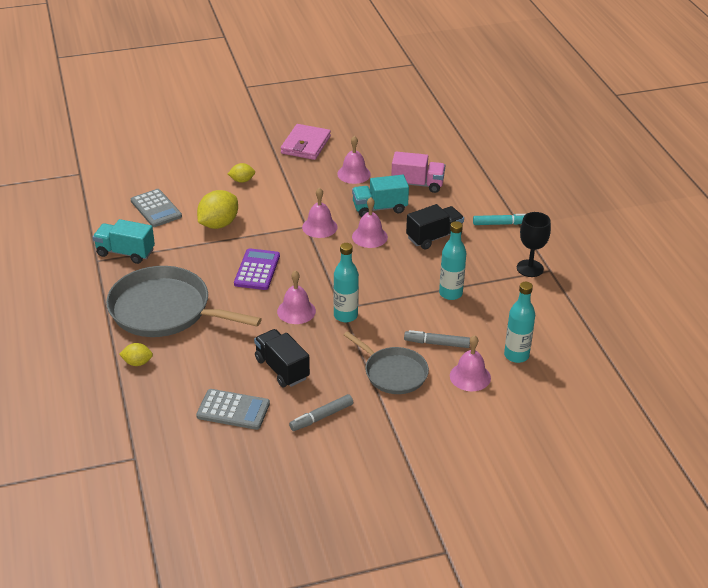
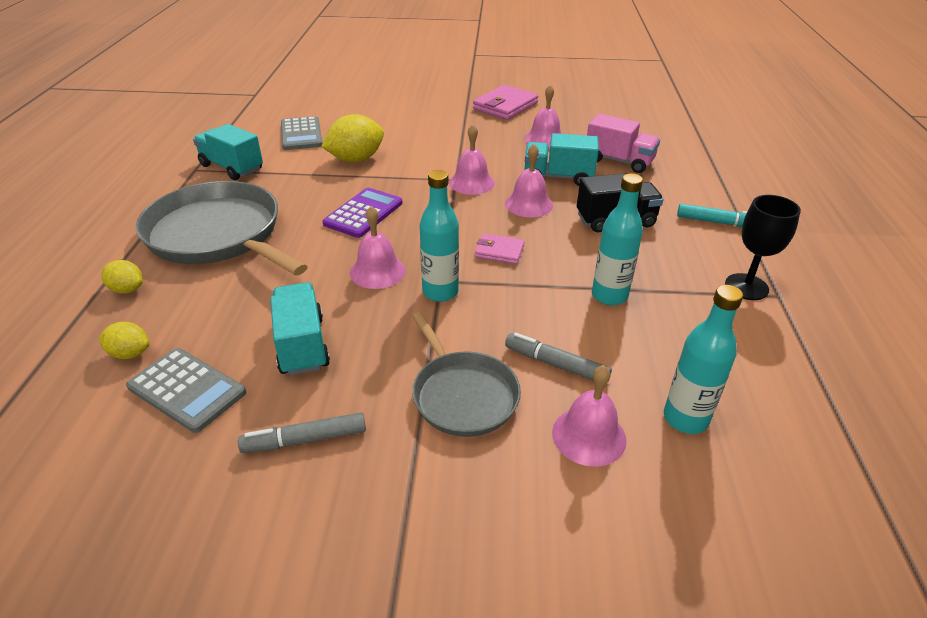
camera: 20 degrees right, 0 degrees up
yellow lemon [228,163,255,183] -> yellow lemon moved to [99,322,149,359]
black truck [254,329,310,387] -> turquoise truck [270,282,330,376]
none -> pink wallet [475,234,525,264]

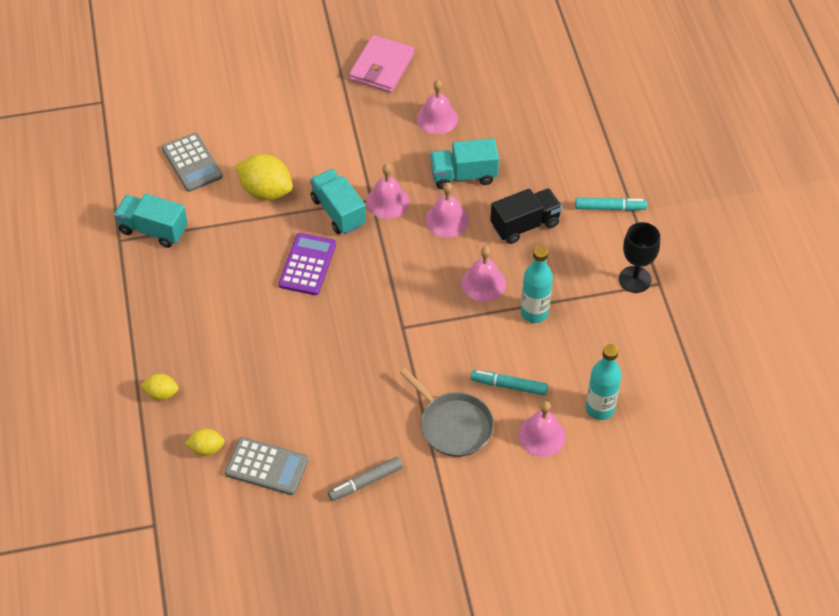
camera: 15 degrees left, 15 degrees up
grey pan [136,181,308,276] -> none
turquoise truck [270,282,330,376] -> turquoise truck moved to [310,169,366,234]
yellow lemon [321,114,384,162] -> yellow lemon turned 75 degrees clockwise [236,154,293,200]
pink bell [350,206,406,289] -> pink bell moved to [462,246,506,302]
turquoise bottle [420,170,459,302] -> none
pink wallet [475,234,525,264] -> none
grey marker [505,333,612,381] -> turquoise marker [471,370,548,396]
pink truck [587,114,660,173] -> none

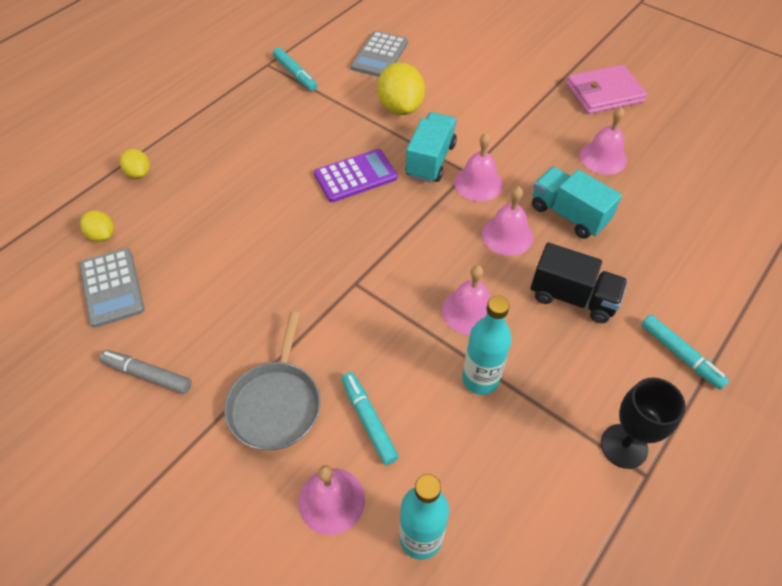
camera: 50 degrees right, 0 degrees up
turquoise truck [114,194,188,248] -> turquoise marker [273,47,317,91]

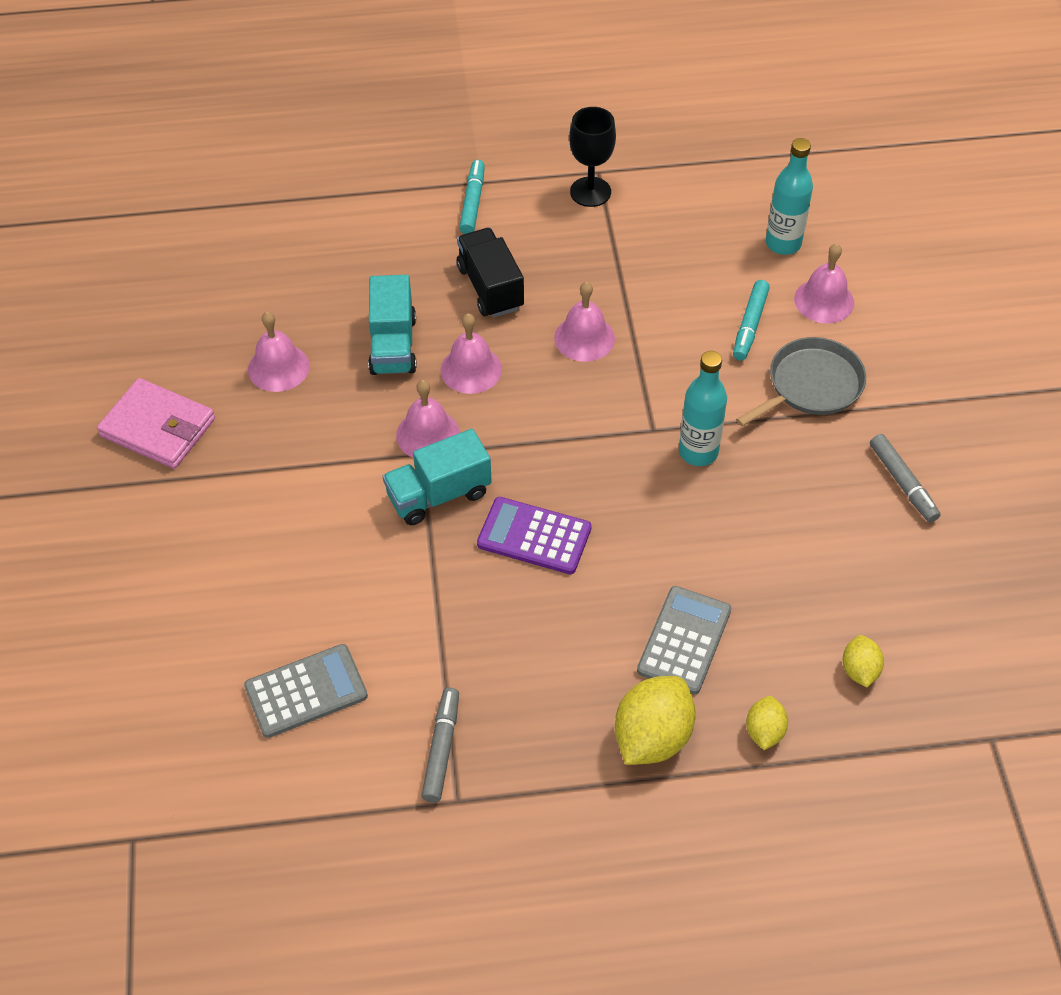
camera: 135 degrees left, 0 degrees up
grey calculator [79,248,145,328] -> grey calculator moved to [637,586,731,695]
turquoise marker [273,47,317,91] -> grey marker [421,688,459,803]
yellow lemon [377,62,425,115] -> yellow lemon moved to [615,676,696,765]
turquoise bottle [462,296,512,395] -> turquoise bottle moved to [679,351,727,466]

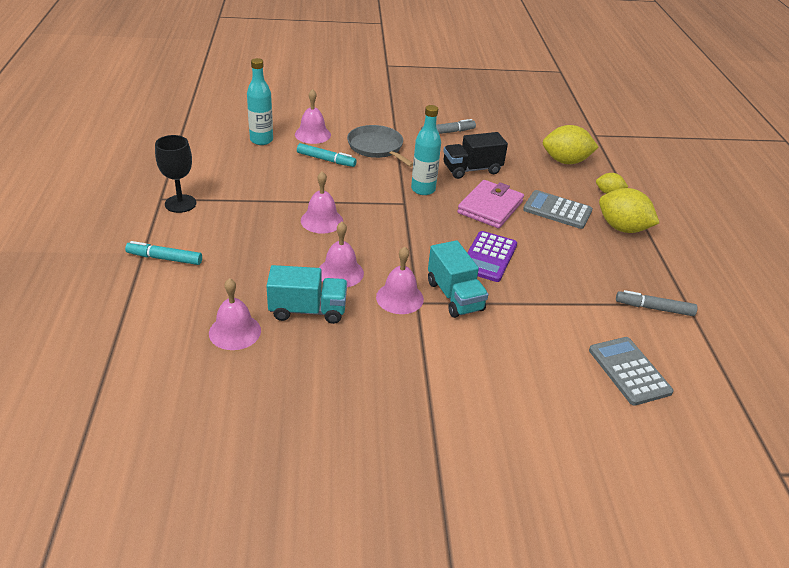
camera: 90 degrees left, 15 degrees down
pink wallet [97,378,215,469] -> pink wallet moved to [457,180,524,228]
pink bell [248,312,310,392] -> pink bell moved to [209,278,261,350]
black truck [457,228,524,317] -> black truck moved to [443,132,508,179]
yellow lemon [843,635,884,688] -> yellow lemon [543,125,599,164], size x1.84

